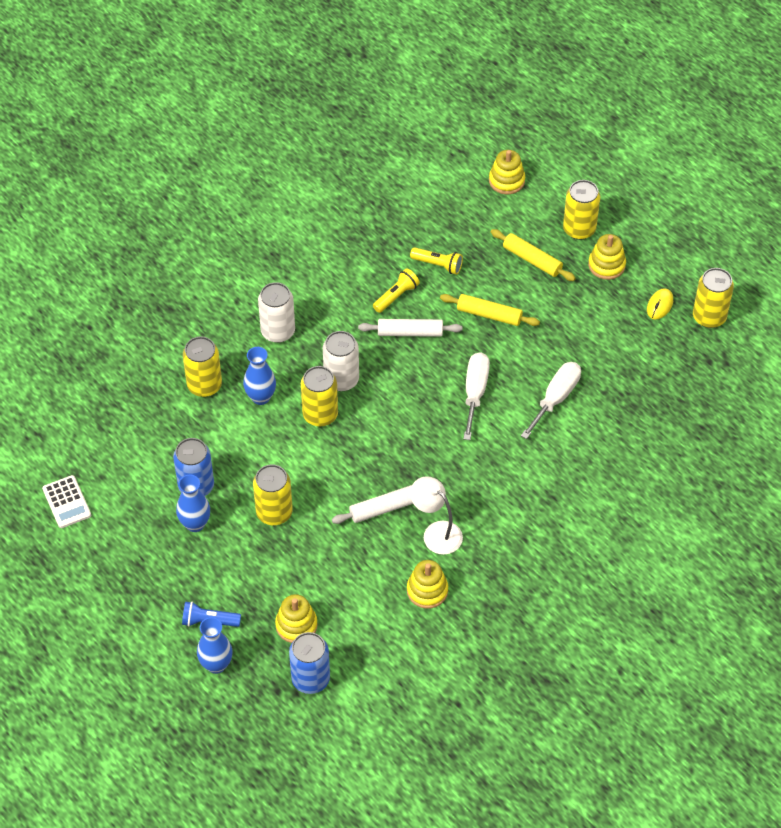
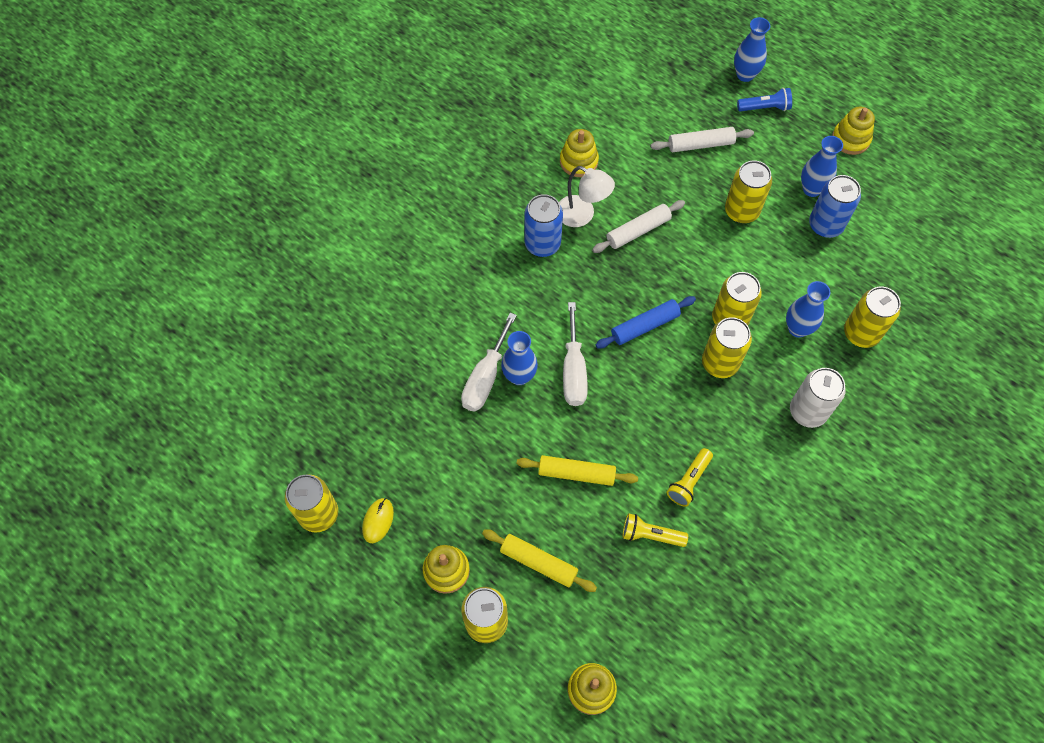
camera: 170 degrees right, 10 degrees up
white calculator [42,475,91,528] -> none
yellow stacking toy [275,594,318,643] -> yellow stacking toy moved to [832,107,875,155]
blue can [289,632,330,694] -> blue can moved to [524,194,563,257]
white can [323,331,359,391] -> yellow can [702,317,752,378]
white rolling pin [358,319,463,337] -> white rolling pin moved to [650,127,754,152]
none -> blue vase [501,331,538,385]
none -> blue rolling pin [596,296,696,348]

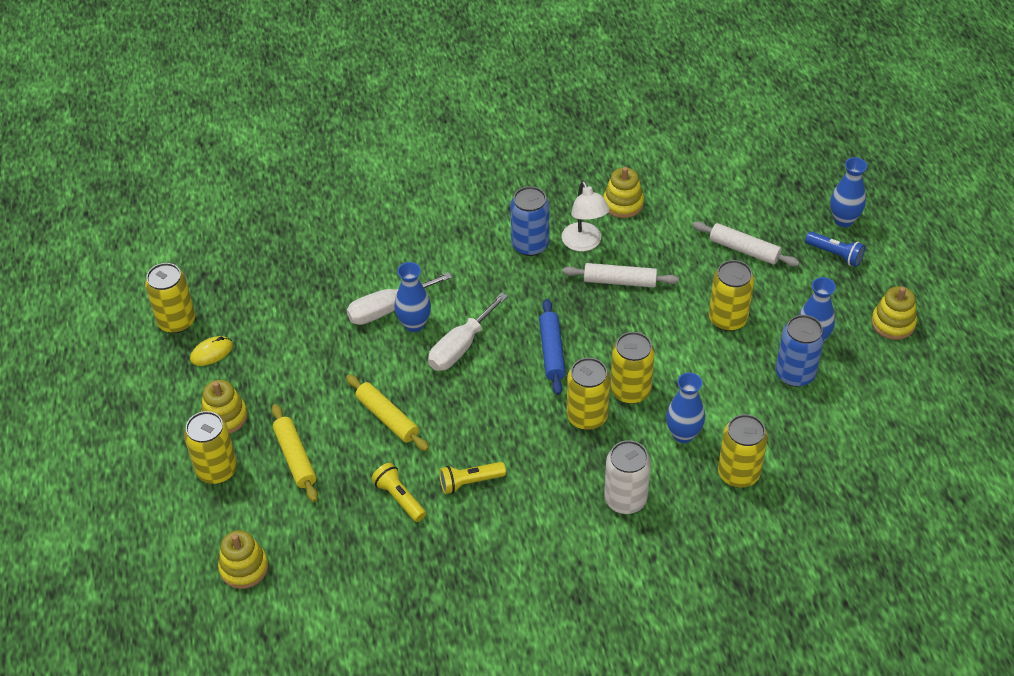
camera: 40 degrees right, 15 degrees down
blue rolling pin [596,296,696,348] -> blue rolling pin turned 75 degrees clockwise [539,299,566,395]

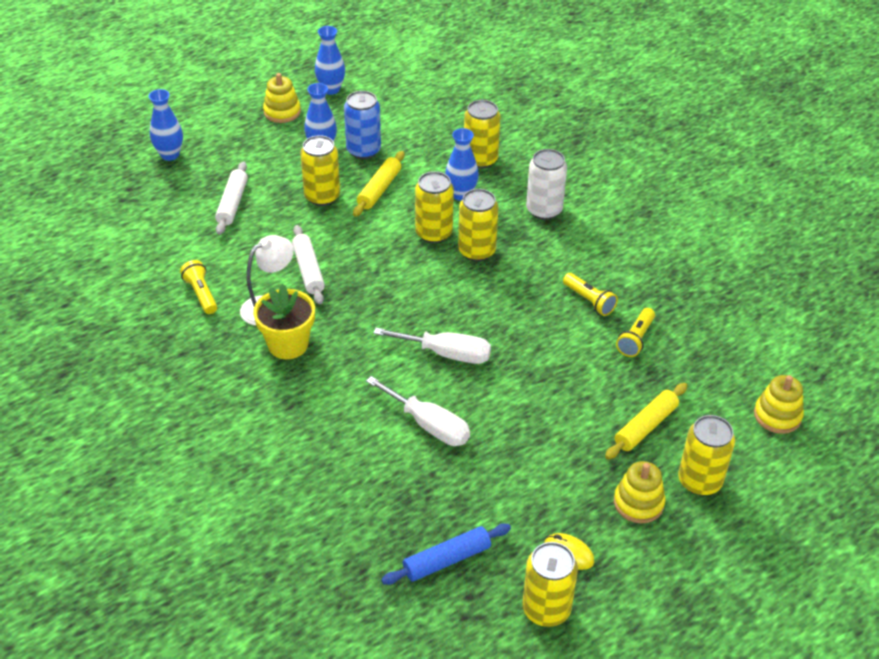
camera: 115 degrees left, 5 degrees down
yellow rolling pin [346,375,429,451] -> yellow rolling pin moved to [353,151,405,217]
blue vase [394,262,431,332] -> blue vase moved to [315,26,345,95]
blue can [510,186,549,256] -> yellow flower pot [253,284,315,359]
blue rolling pin [539,299,566,395] -> blue rolling pin moved to [381,523,511,585]
yellow stacking toy [603,167,644,218] -> yellow flashlight [180,260,217,314]
blue flashlight [805,231,865,267] -> none

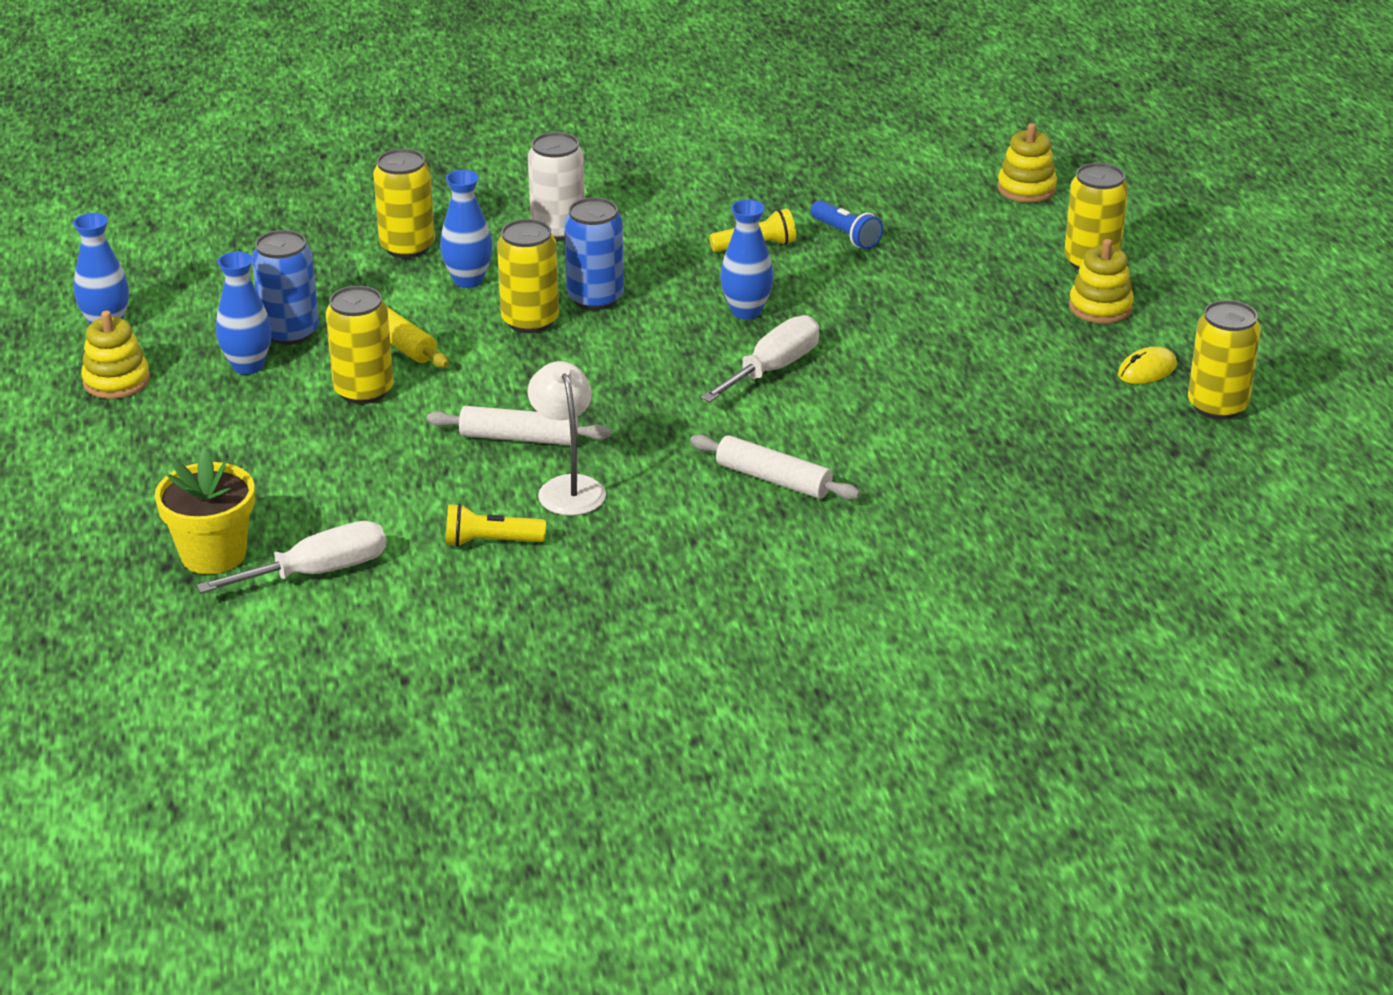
camera: 65 degrees left, 10 degrees down
blue vase [149,89,183,161] -> blue vase moved to [720,199,774,319]
white rolling pin [215,161,248,235] -> white rolling pin moved to [690,434,860,500]
yellow flower pot [253,284,315,359] -> yellow flower pot moved to [155,449,255,574]
white screwdriver [366,376,470,446] -> white screwdriver moved to [196,521,386,593]
blue rolling pin [381,523,511,585] -> none
yellow can [458,189,498,261] -> blue can [564,197,624,310]
yellow rolling pin [605,383,687,459] -> none
yellow flashlight [616,308,655,357] -> blue flashlight [811,200,883,249]

